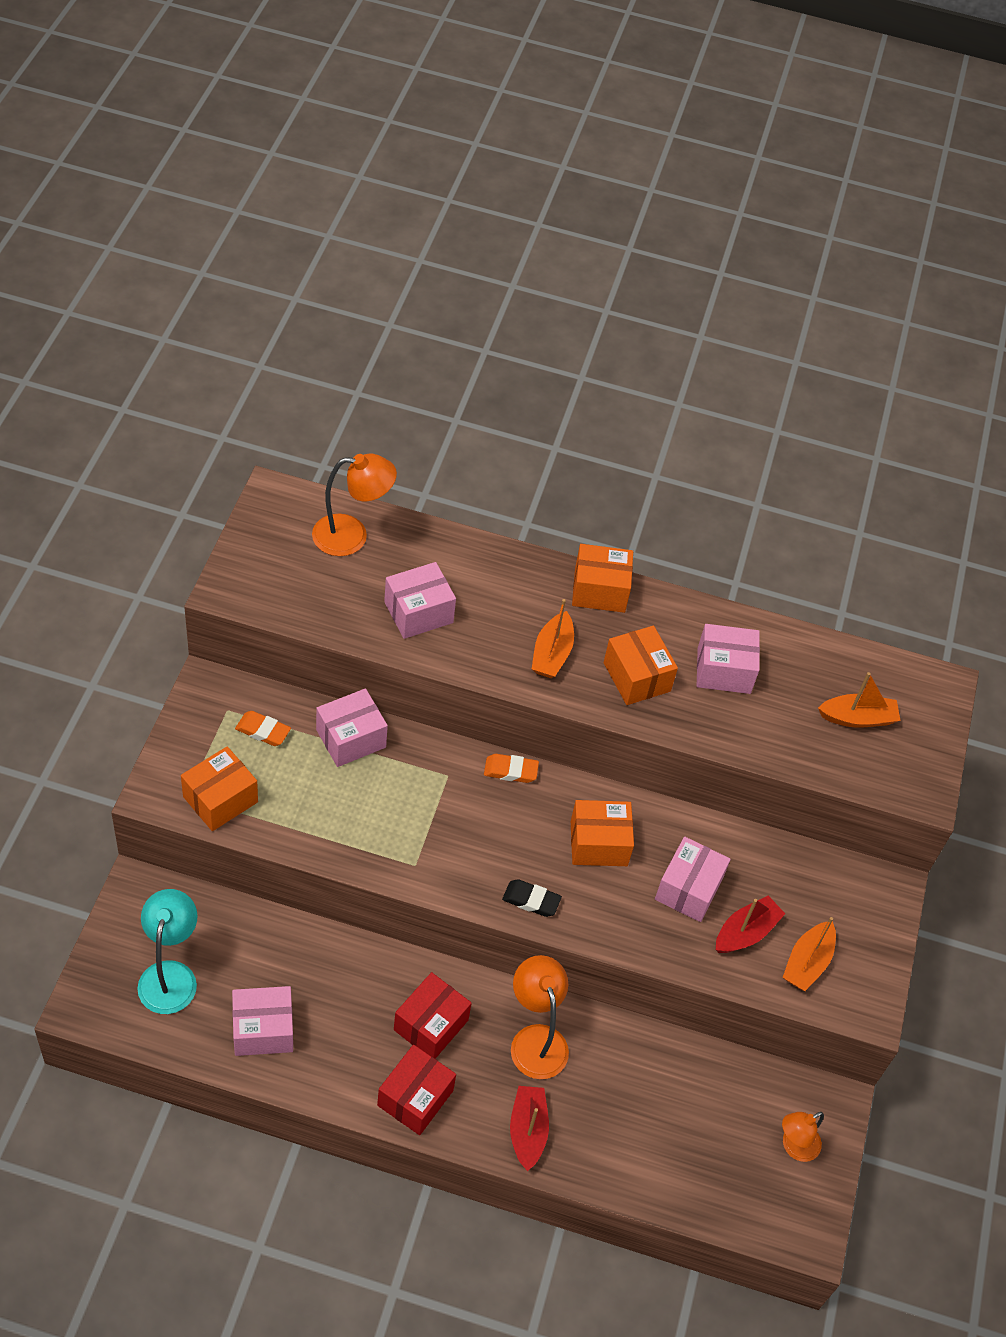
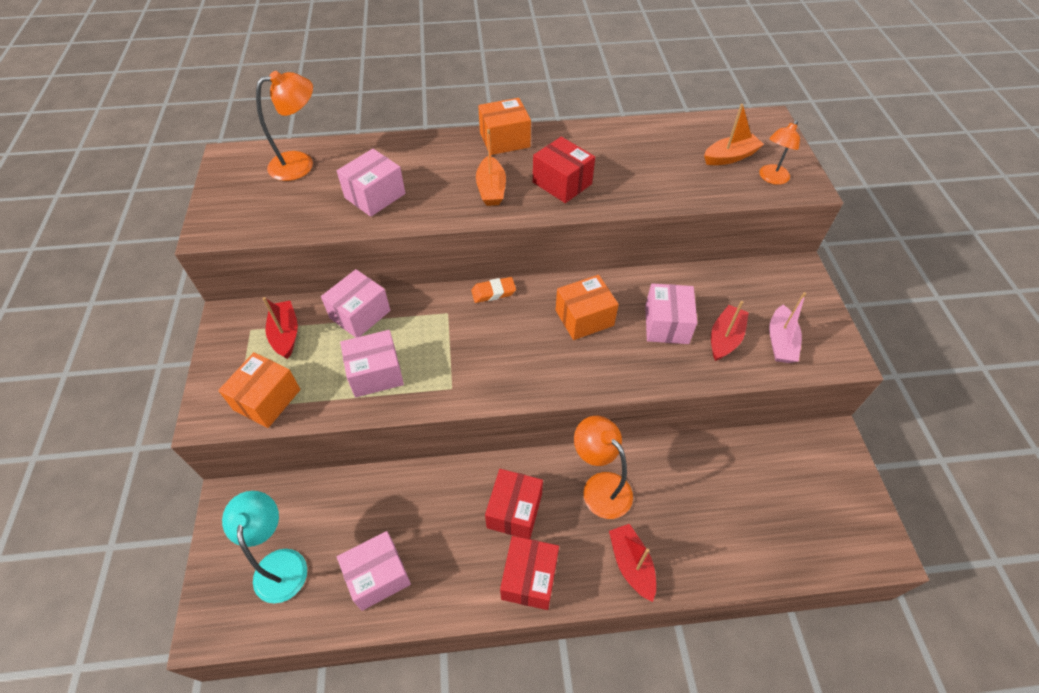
camera: 15 degrees left, 0 degrees up
orange eraser [235,711,291,746] -> red boat [263,297,298,359]
black eraser [502,879,562,917] -> none
orange box [604,626,678,705] -> red box [533,137,595,203]
pink box [697,624,760,694] -> pink box moved to [340,330,404,398]
orange boat [782,917,836,991] -> pink boat [769,292,806,363]
orange lamp [782,1112,824,1162] -> orange lamp moved to [759,120,800,185]

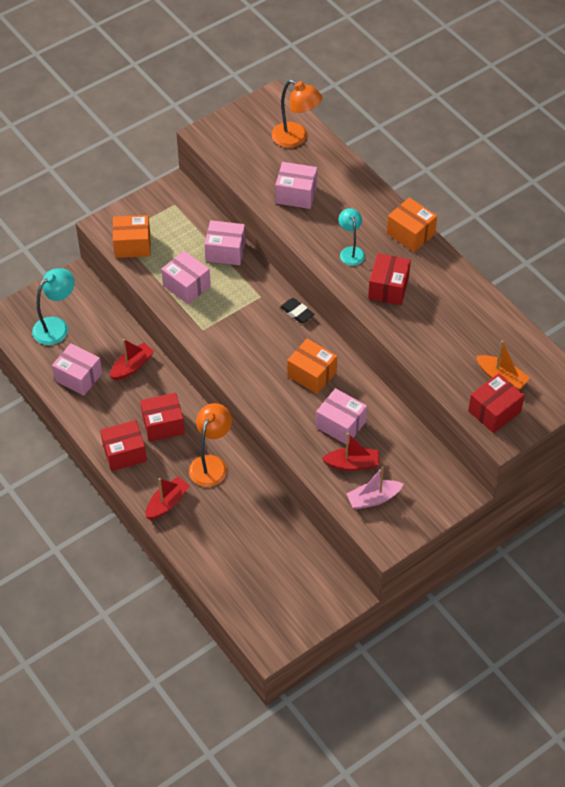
camera: 60 degrees right, 0 degrees up
red boat [263,297,298,359] -> red boat moved to [110,339,154,380]
orange eraser [471,277,516,303] -> black eraser [280,298,315,323]
orange boat [476,129,506,206] -> turquoise lamp [338,208,365,266]
pink box [645,283,697,344] -> pink box turned 60 degrees clockwise [316,388,367,444]
orange lamp [759,120,800,185] -> red box [468,373,525,433]

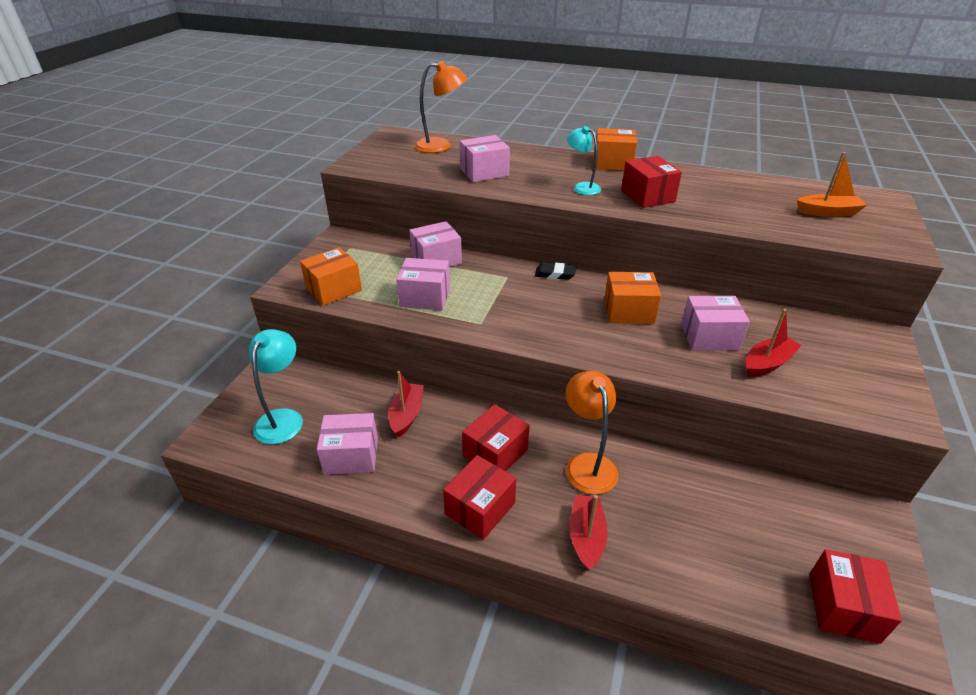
camera: 35 degrees left, 15 degrees down
pink boat [346,466,404,509] -> none
red box [468,373,525,433] -> red box moved to [810,549,902,644]

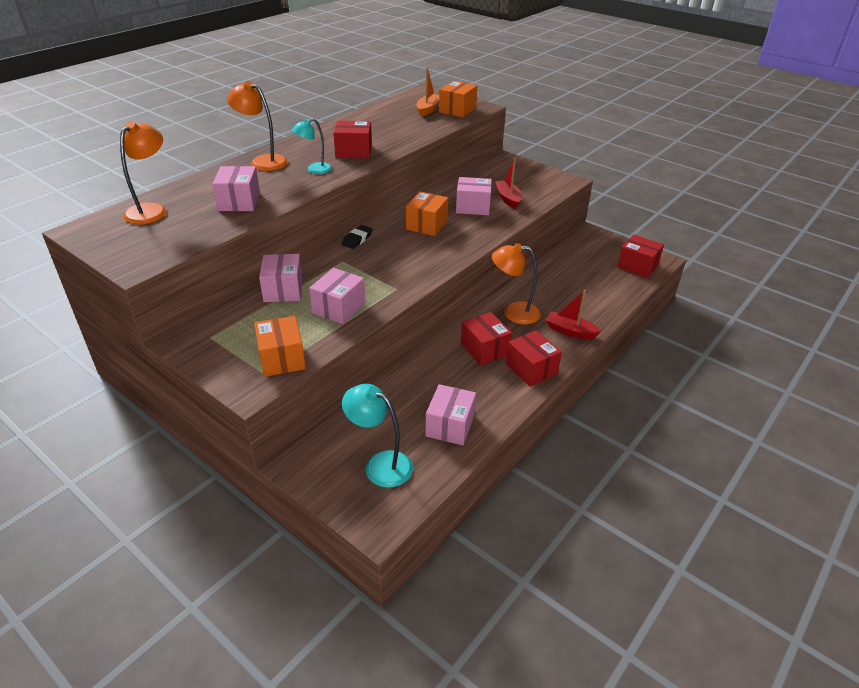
camera: 70 degrees left, 0 degrees up
red boat [388,371,424,438] -> none
orange box [594,128,637,171] -> orange box moved to [439,81,477,117]
pink box [681,296,750,351] -> pink box turned 75 degrees clockwise [456,177,492,215]
none -> orange lamp [227,81,288,171]

